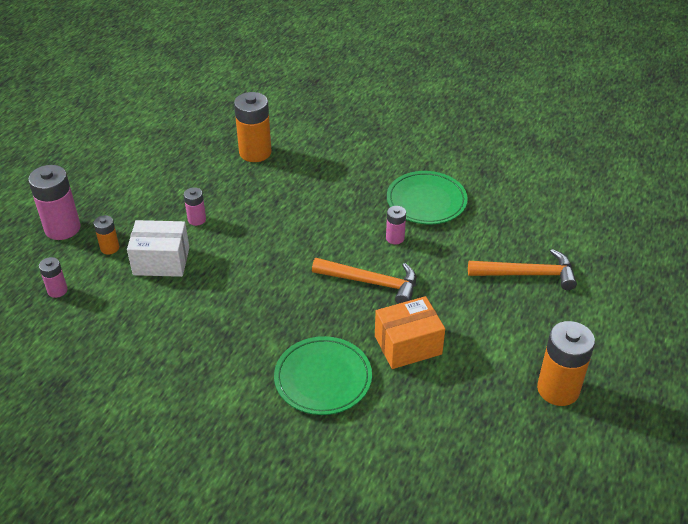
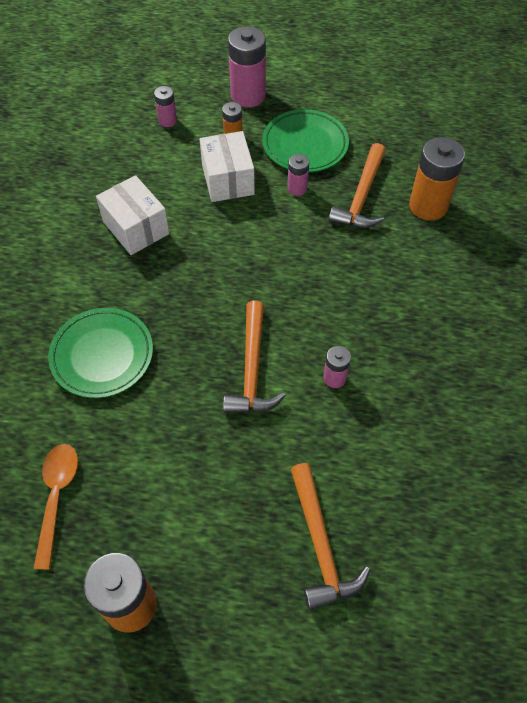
camera: 75 degrees right, 15 degrees up
orange box [375,296,445,369] -> none
green plate [387,171,468,224] -> green plate moved to [262,109,349,172]
none -> orange spoon [33,444,78,570]
none -> white box [96,175,169,255]
none -> orange hammer [329,143,386,228]

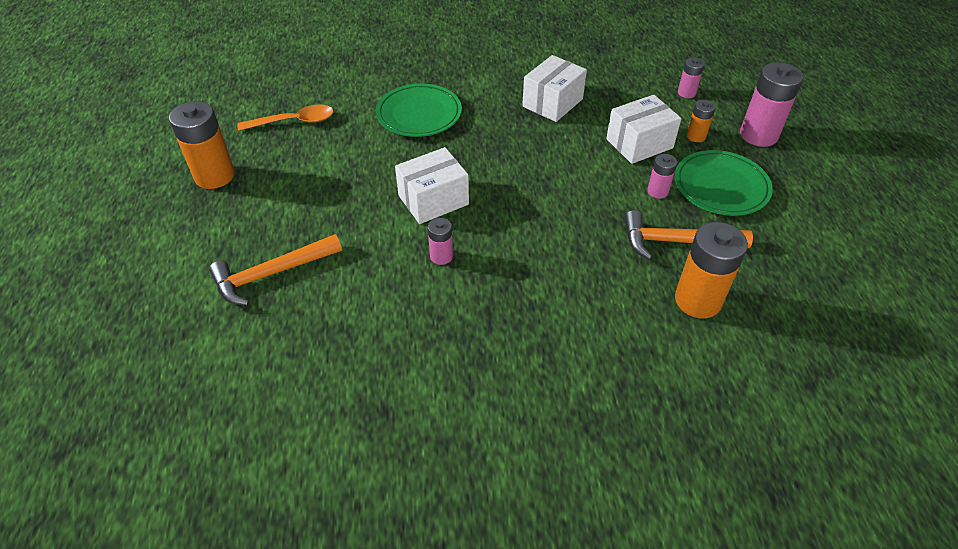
camera: 75 degrees right, 10 degrees down
orange hammer [223,300,286,413] -> white box [395,147,469,224]

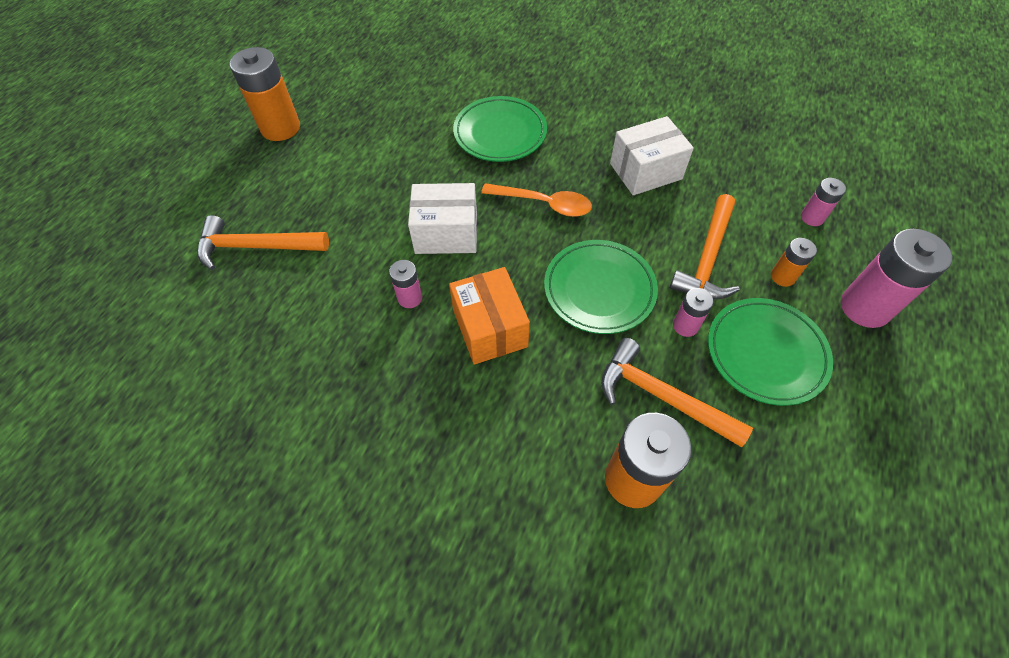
camera: 30 degrees right, 10 degrees up
orange spoon [237,104,334,131] -> orange spoon moved to [481,183,592,217]
white box [606,95,682,164] -> orange hammer [669,194,740,299]
none -> orange box [449,267,530,364]
none -> green plate [544,240,658,334]

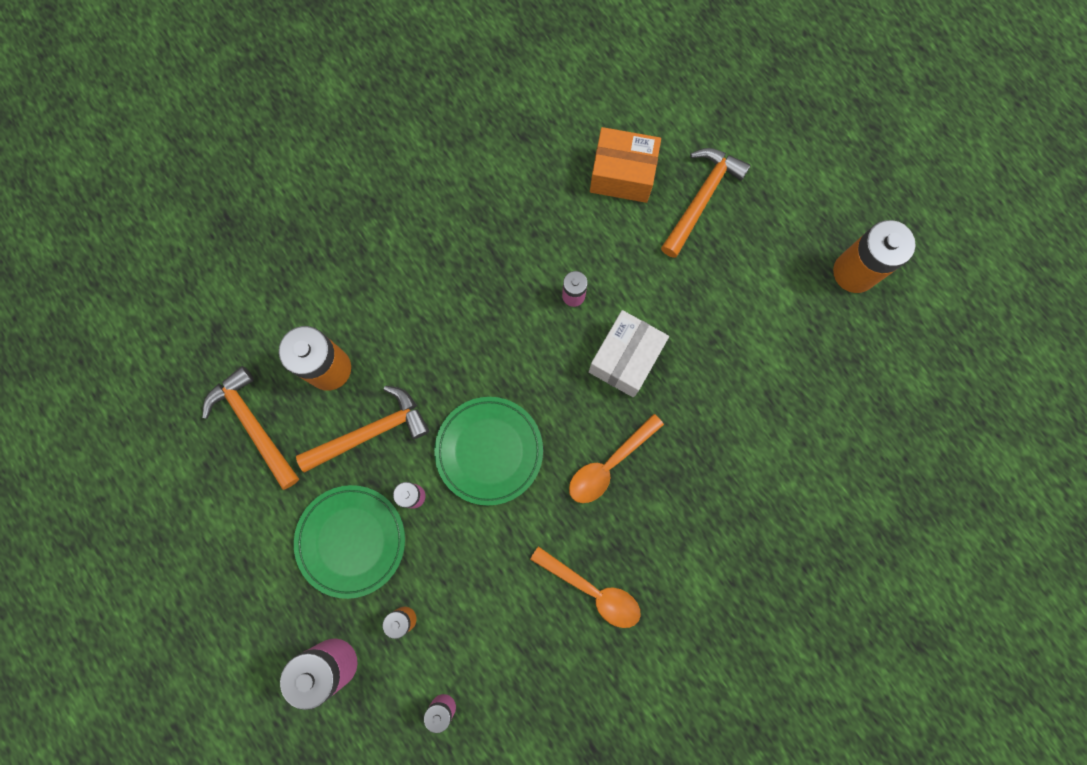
camera: 120 degrees right, 20 degrees up
orange box [449,267,530,364] -> orange box moved to [590,127,661,203]
green plate [453,96,547,162] -> none
white box [610,116,694,195] -> orange spoon [530,546,641,628]
orange hammer [669,194,740,299] -> orange hammer moved to [202,366,299,490]

